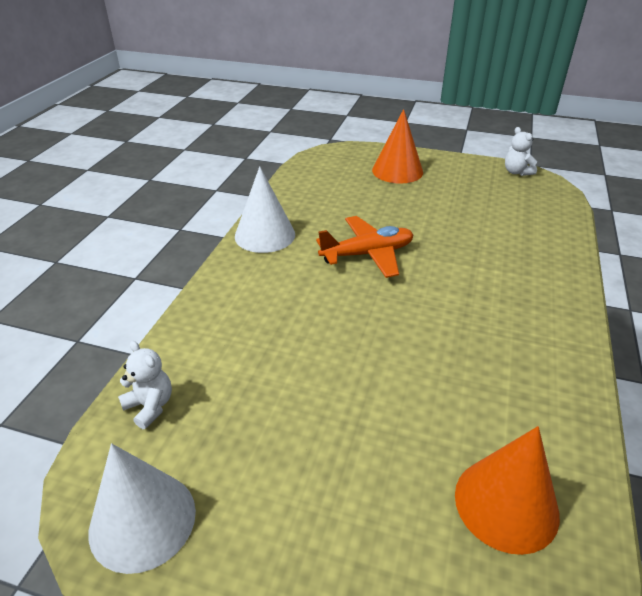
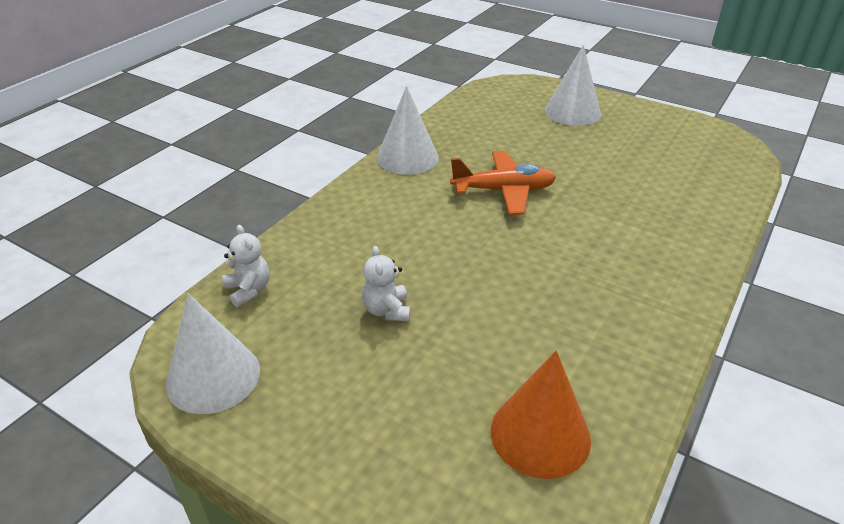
camera: 15 degrees right, 0 degrees up
orange cone [372,109,423,183] -> white cone [545,45,601,126]
white teddy bear [505,127,537,176] -> white teddy bear moved to [362,246,410,321]

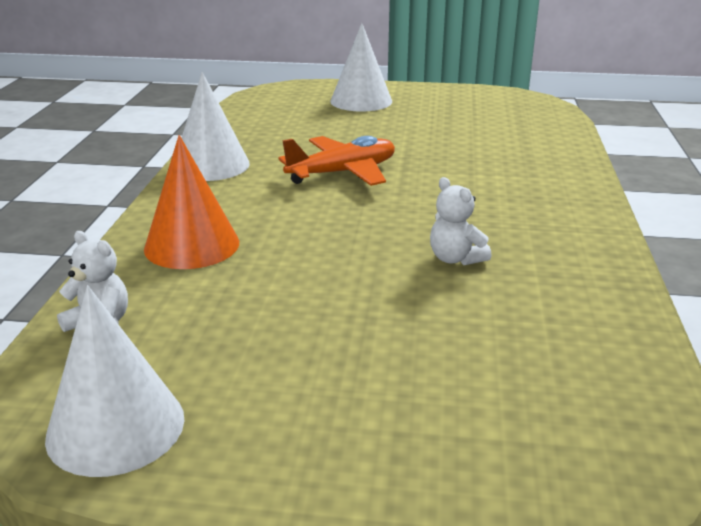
camera: 25 degrees left, 10 degrees down
white teddy bear [362,246,410,321] -> white teddy bear moved to [430,177,492,265]
orange cone [491,350,591,479] -> orange cone moved to [144,135,239,269]

